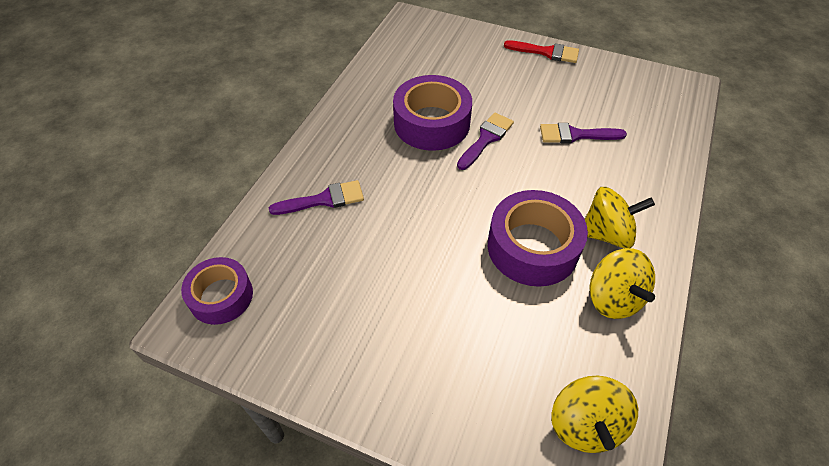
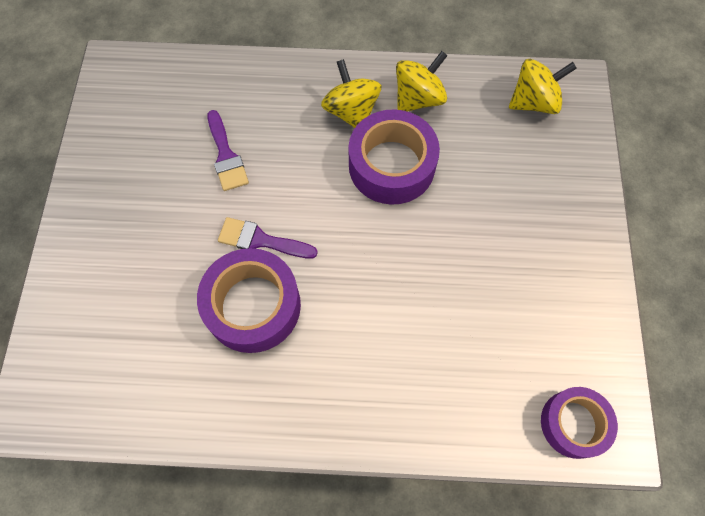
camera: 110 degrees left, 15 degrees up
purple brush [269,180,364,215] -> none
red brush [504,40,579,63] -> none

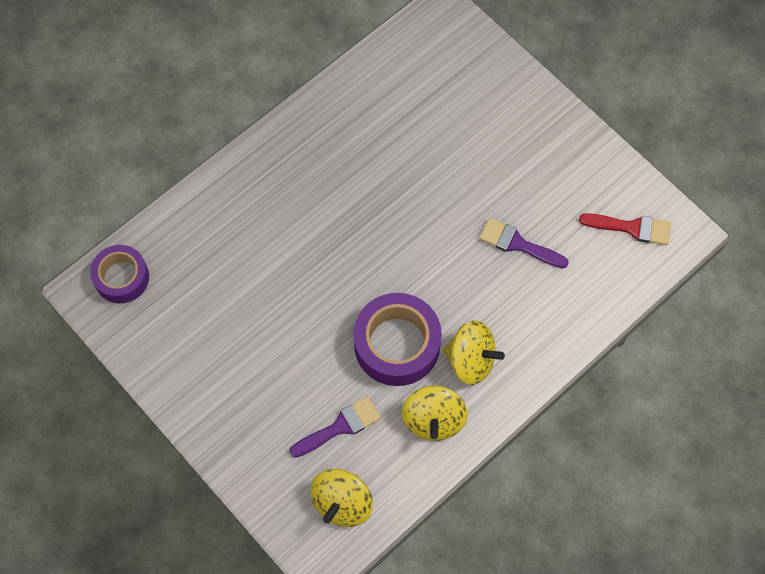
camera: 135 degrees right, 0 degrees up
purple tape [197,248,301,353] -> none
purple brush [218,217,318,259] -> purple brush moved to [290,396,381,458]
none -> red brush [579,213,671,245]

